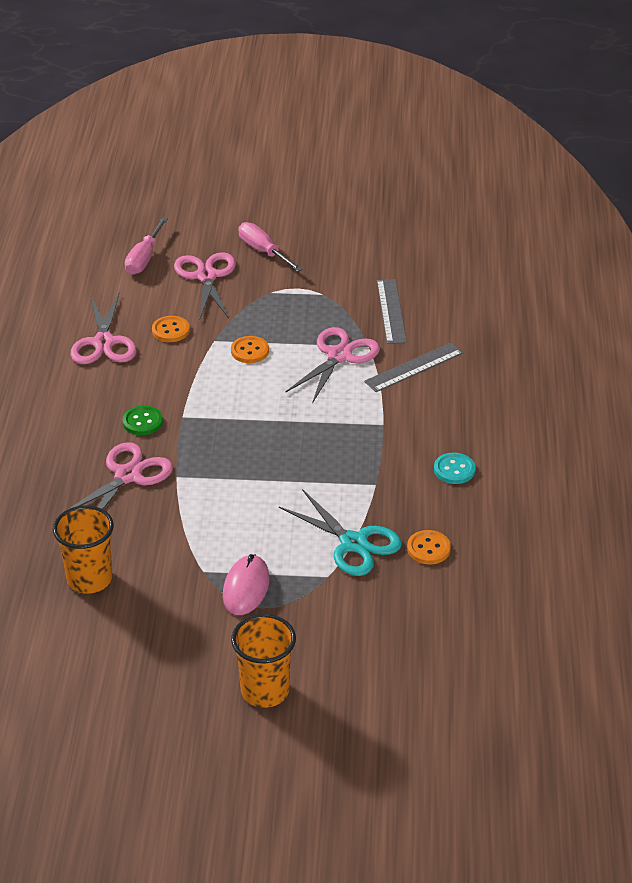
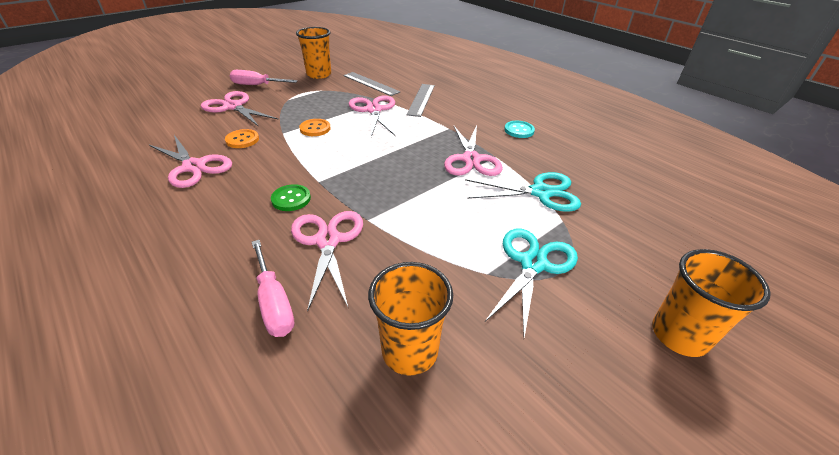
camera: 45 degrees left, 0 degrees up
pink screwdriver [125,217,168,275] -> pink screwdriver moved to [252,240,295,337]
pink mouse [223,554,270,615] -> turquoise scissors [485,229,578,337]
orange button [407,530,451,565] -> none
none -> orange cup [296,27,331,79]
none -> pink scissors [444,125,503,176]

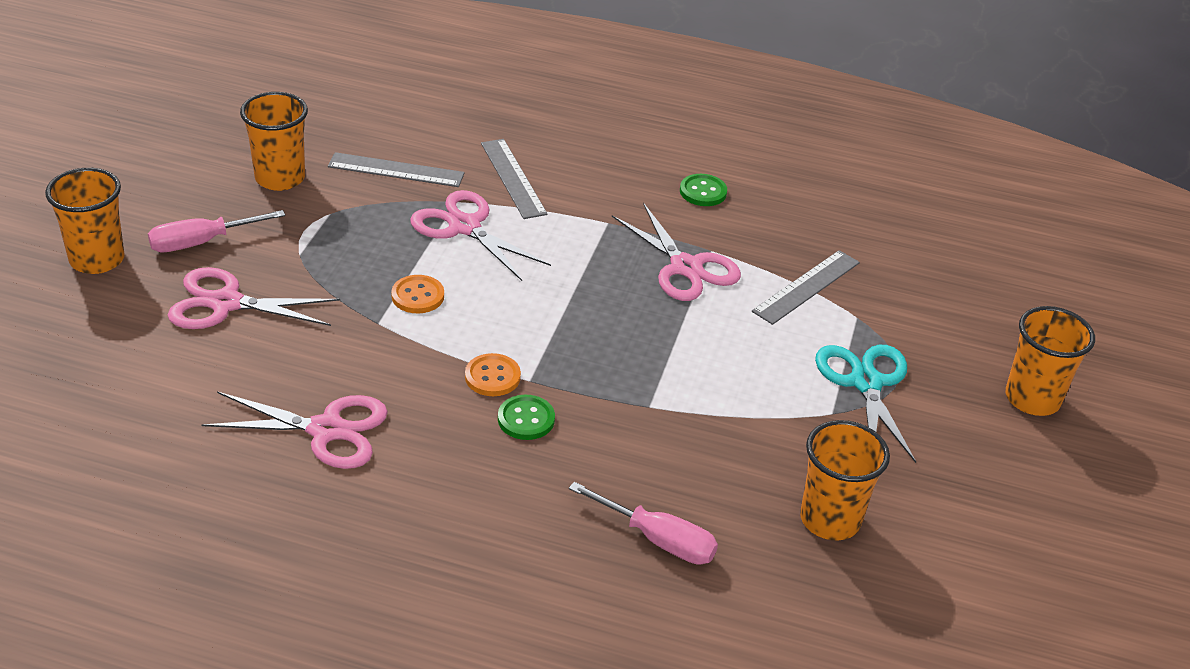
camera: 35 degrees left, 0 degrees up
orange button [225,129,259,148] -> orange button moved to [465,353,521,396]
pink scissors [291,211,363,312] -> none
turquoise scissors [465,172,581,212] -> grey ruler [752,250,860,325]
turquoise button [504,121,535,138] -> green button [680,174,727,206]
none -> orange cup [45,168,125,274]

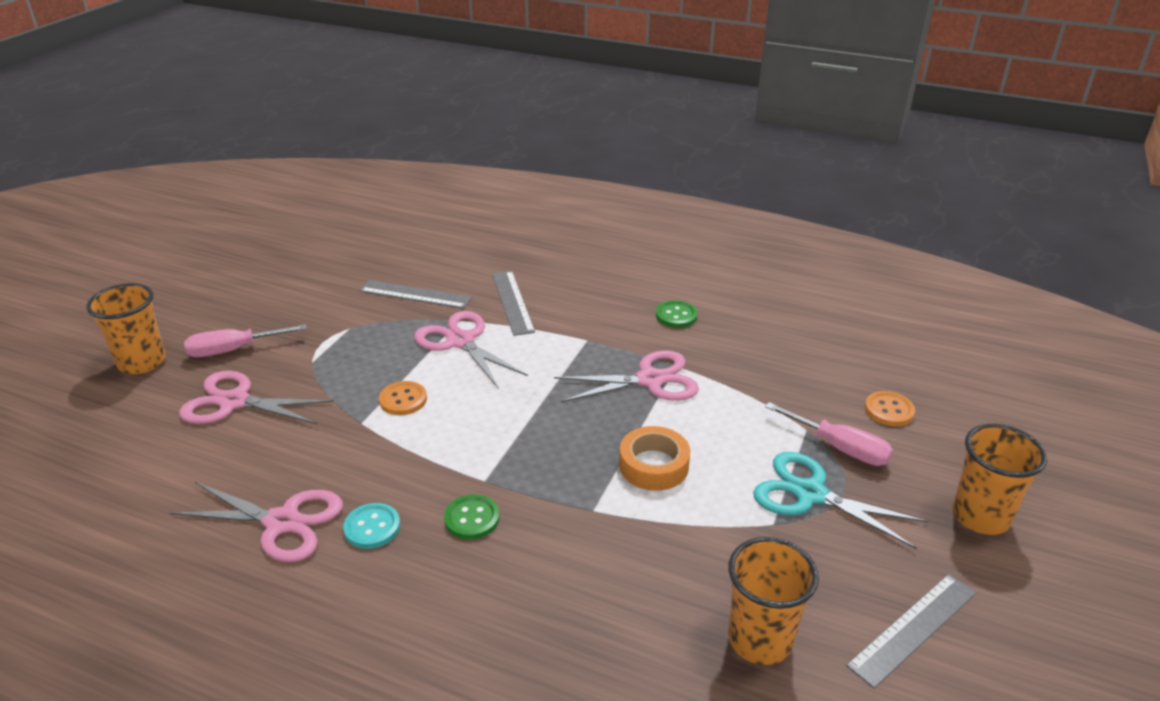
camera: 10 degrees right, 5 degrees down
orange cup [240,92,308,191] -> none
orange button [465,353,521,396] -> orange button moved to [865,391,915,426]
pink screwdriver [569,482,718,565] -> pink screwdriver moved to [765,402,893,466]
pink scissors [612,202,741,301] -> pink scissors turned 75 degrees counterclockwise [554,350,699,402]
grey ruler [752,250,860,325] -> grey ruler moved to [846,574,976,689]
turquoise scissors [815,345,916,463] -> turquoise scissors turned 60 degrees counterclockwise [753,452,928,549]
none -> turquoise button [343,503,400,549]
none -> orange tape [619,426,690,491]

